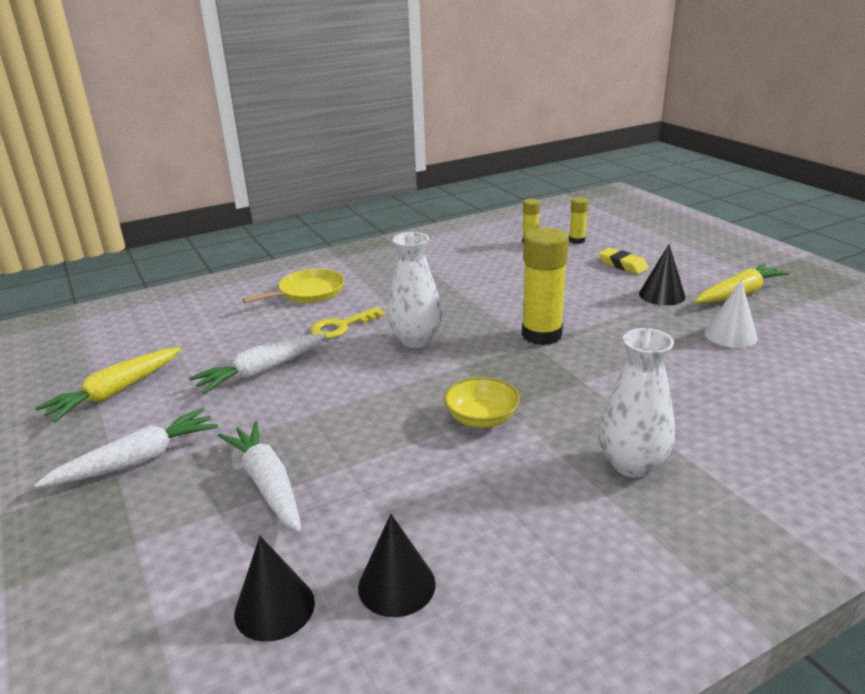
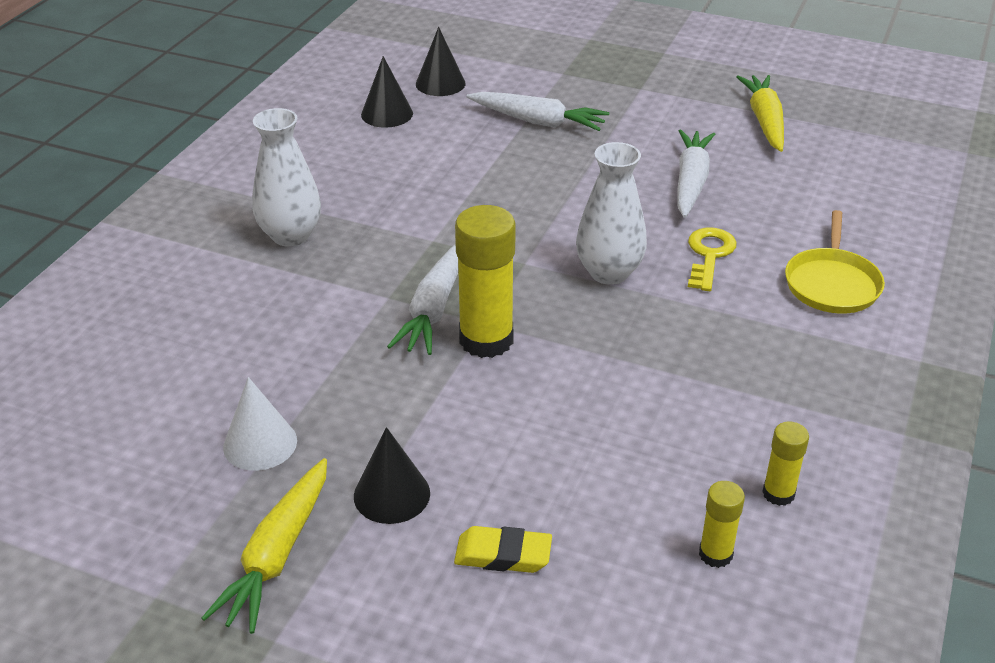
camera: 140 degrees right, 10 degrees up
white carrot [34,408,218,488] -> white carrot moved to [387,244,458,355]
yellow bowl [444,377,520,428] -> none
yellow glue stick [569,197,588,244] -> yellow glue stick moved to [762,421,809,506]

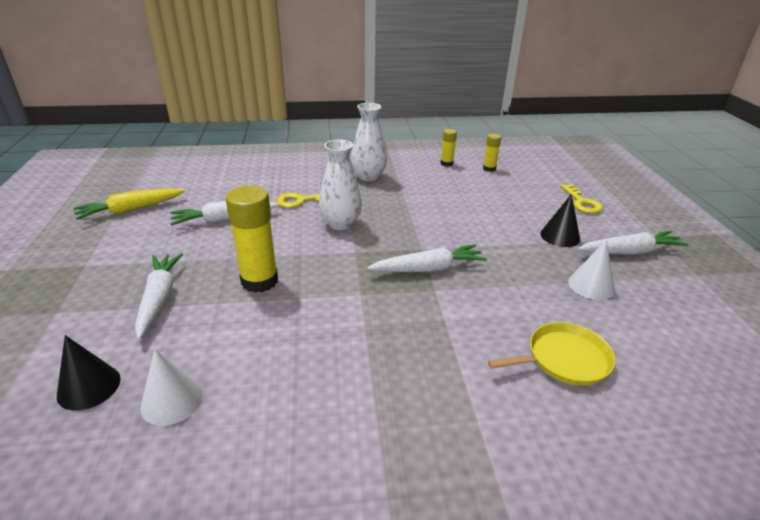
camera: 120 degrees left, 5 degrees down
yellow carrot [201,458,327,634] -> white carrot [578,231,688,255]
white vase [252,108,321,246] -> white vase moved to [351,103,387,181]
black cone [361,56,413,128] -> white cone [140,349,203,426]
yellow eraser [454,526,552,573] -> none
yellow glue stick [455,205,516,358] -> yellow glue stick moved to [226,186,278,293]
yellow pan [785,210,885,314] -> yellow pan moved to [488,322,615,385]
none -> yellow key [561,185,603,213]

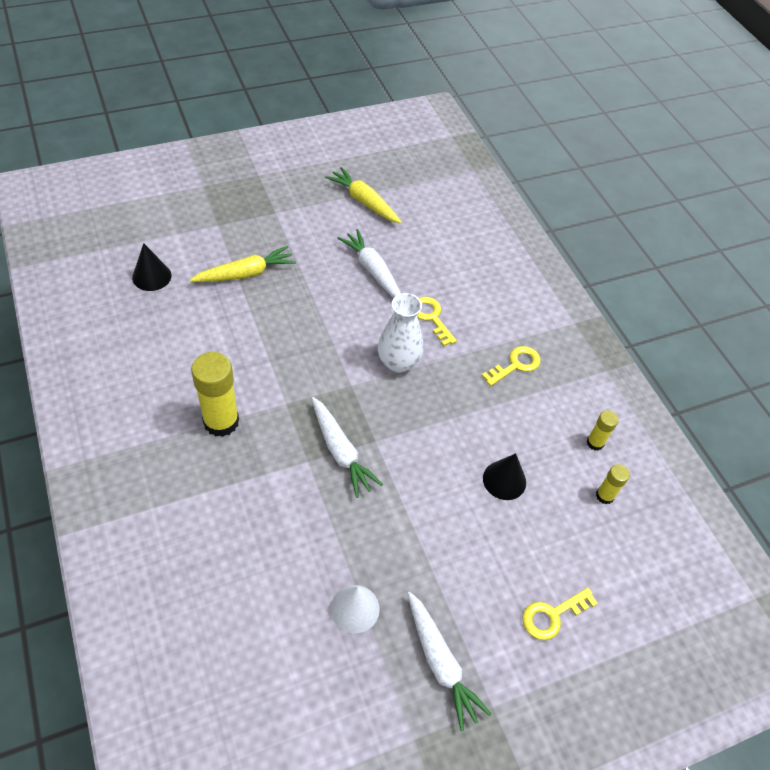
camera: 70 degrees right, 20 degrees up
white carrot [135,253,183,340] -> yellow carrot [190,246,296,282]
white cone [140,349,203,426] -> none
yellow glue stick [226,186,278,293] -> yellow glue stick moved to [191,352,239,437]
white vase [351,103,387,181] -> yellow key [482,346,541,386]
yellow pan [488,322,615,385] -> none
black cone [540,194,580,247] -> black cone moved to [483,453,526,500]

